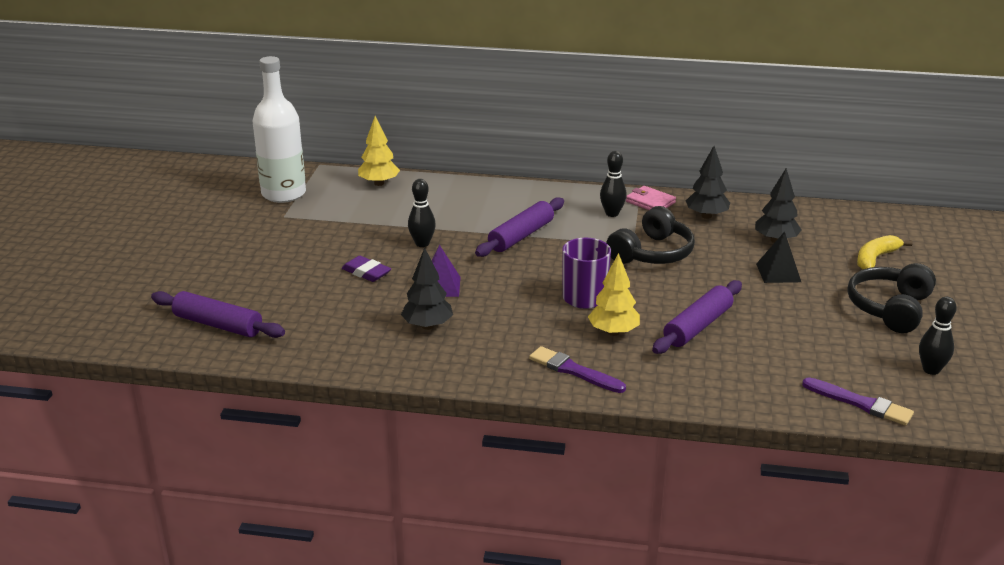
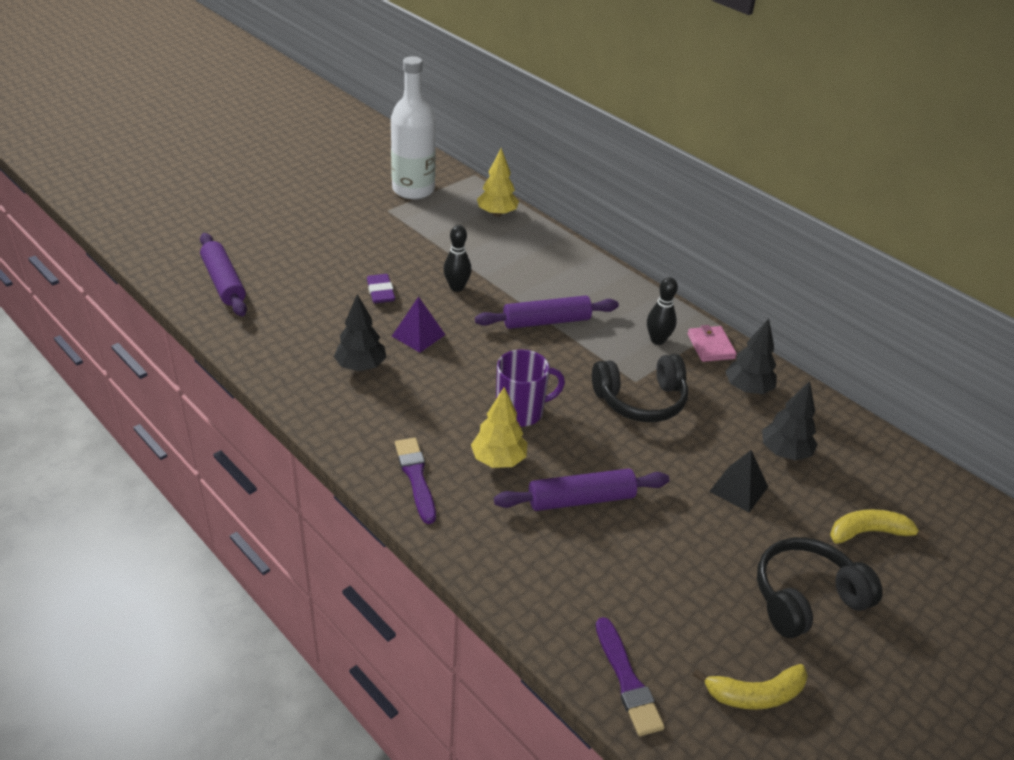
camera: 35 degrees right, 10 degrees up
black bowling pin [919,297,957,375] -> yellow banana [693,664,808,710]

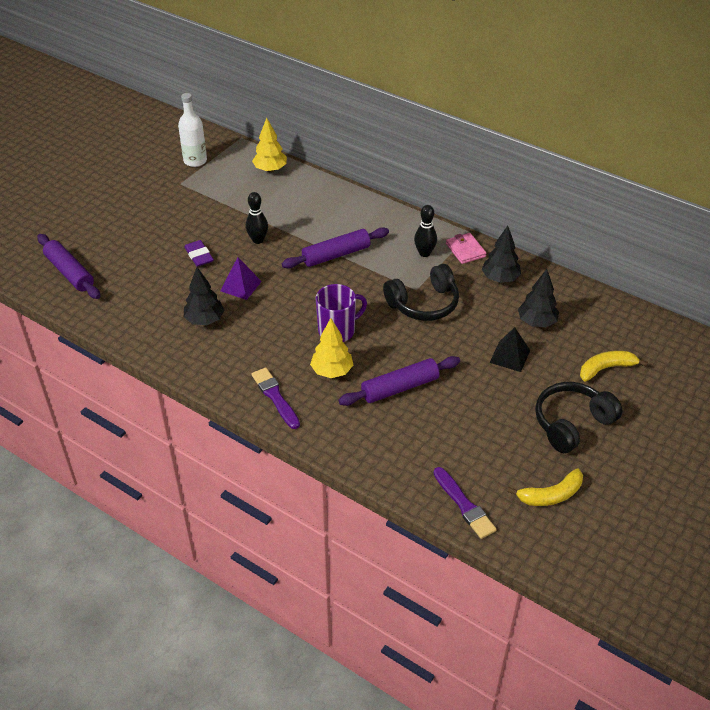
camera: 10 degrees left, 5 degrees up
white bottle [391,56,436,199] -> white bottle [178,93,207,167], size x0.66

